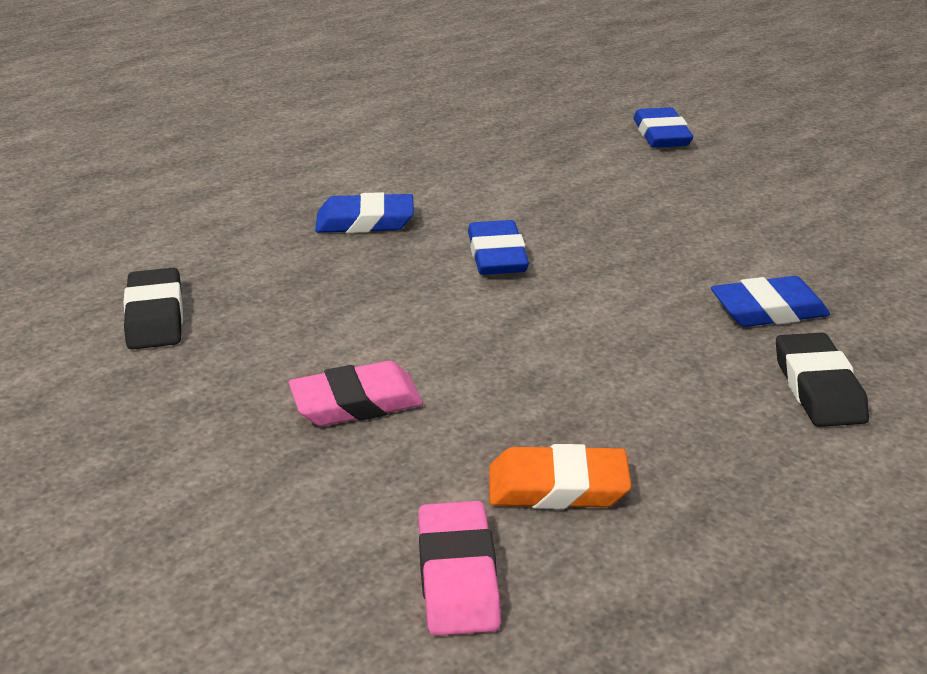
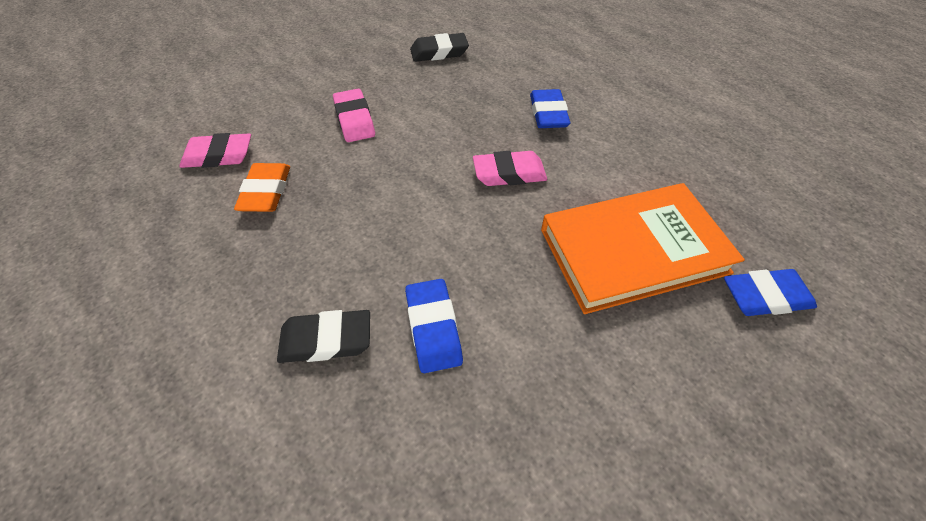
camera: 90 degrees right, 20 degrees up
blue eraser [468,220,529,275] -> pink eraser [473,151,547,186]
none -> orange book [541,183,745,314]

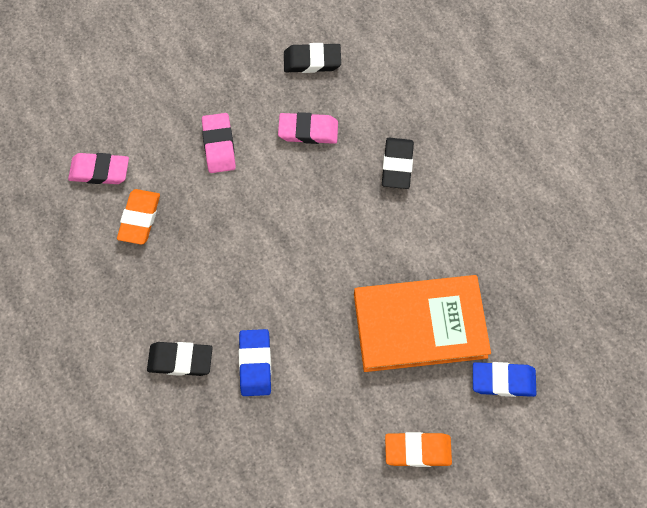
camera: 10 degrees right, 15 degrees up
pink eraser [473,151,547,186] -> pink eraser moved to [278,112,338,144]
blue eraser [530,89,570,128] -> black eraser [382,138,414,189]
none -> orange eraser [385,432,452,467]

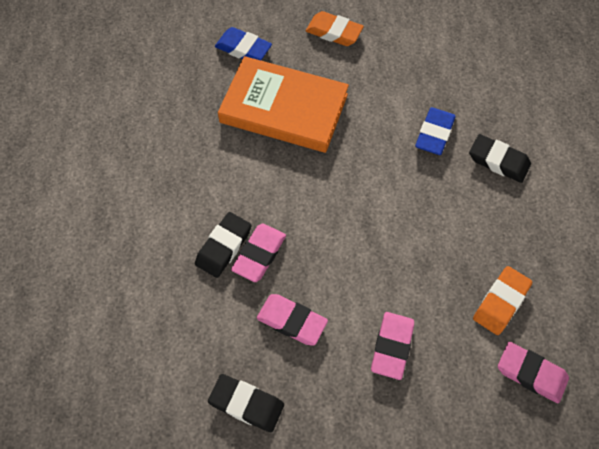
camera: 155 degrees left, 5 degrees down
none -> pink eraser [231,224,286,282]

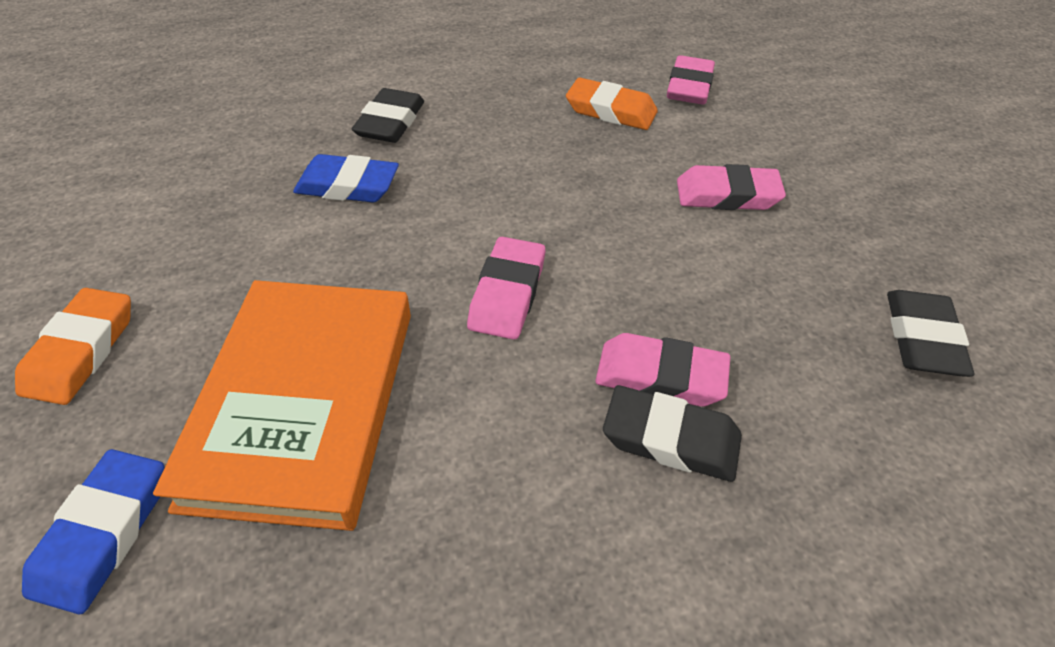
camera: 105 degrees left, 15 degrees down
pink eraser [257,294,328,346] -> pink eraser moved to [467,237,545,340]

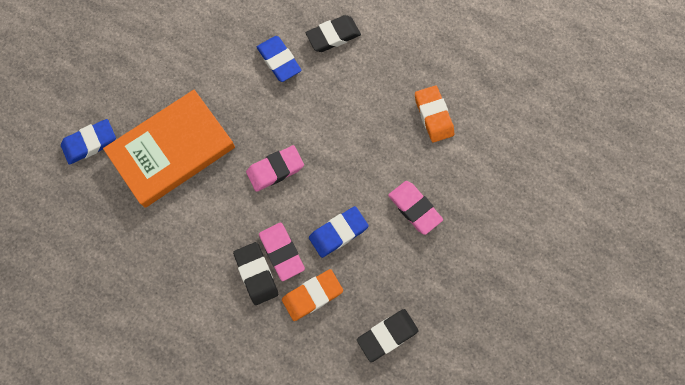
camera: 50 degrees right, 25 degrees up
orange eraser [15,288,131,405] -> orange eraser moved to [282,269,343,321]
pink eraser [667,55,715,104] -> none
none -> blue eraser [309,206,369,258]

